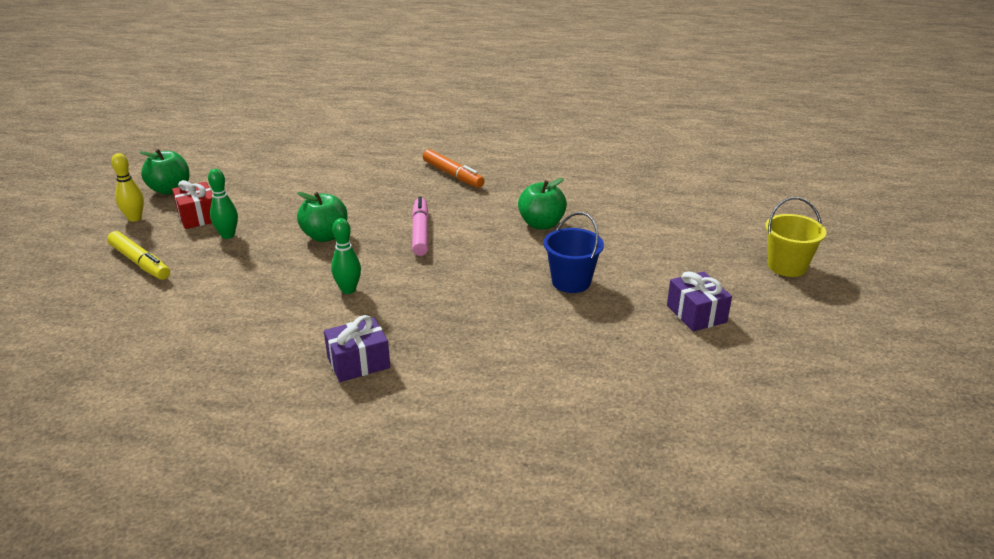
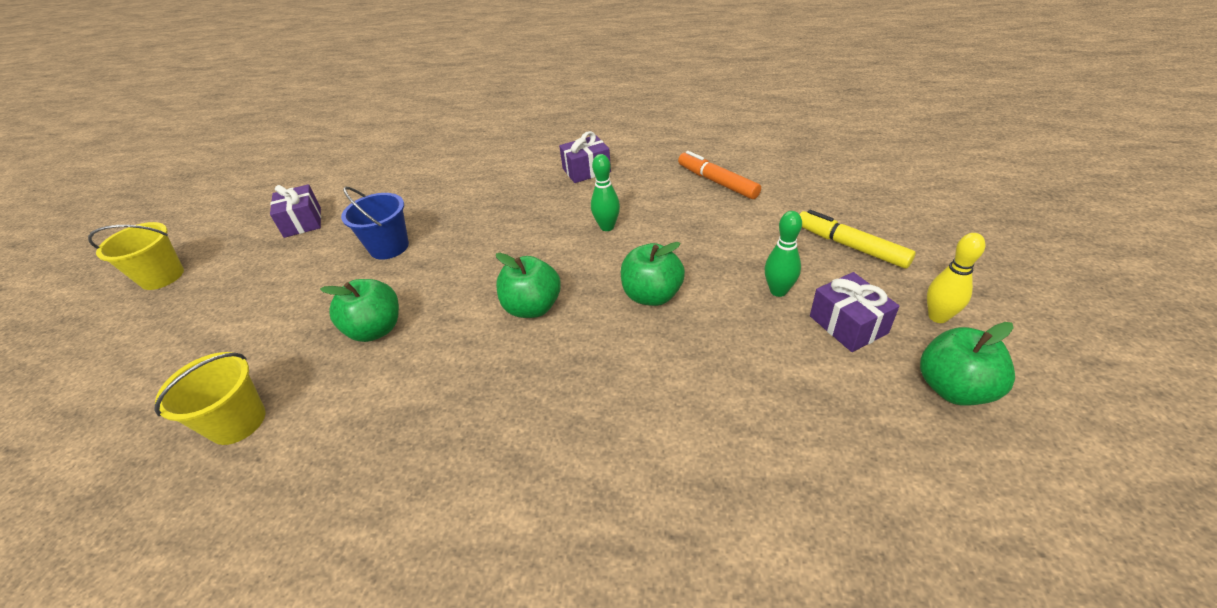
camera: 175 degrees left, 10 degrees up
red gift [172,180,212,229] -> purple gift [810,272,899,352]
pink marker [412,196,429,256] -> green apple [496,253,561,318]
orange marker [423,149,485,188] -> orange marker moved to [678,151,761,199]
none -> yellow bucket [154,352,265,445]

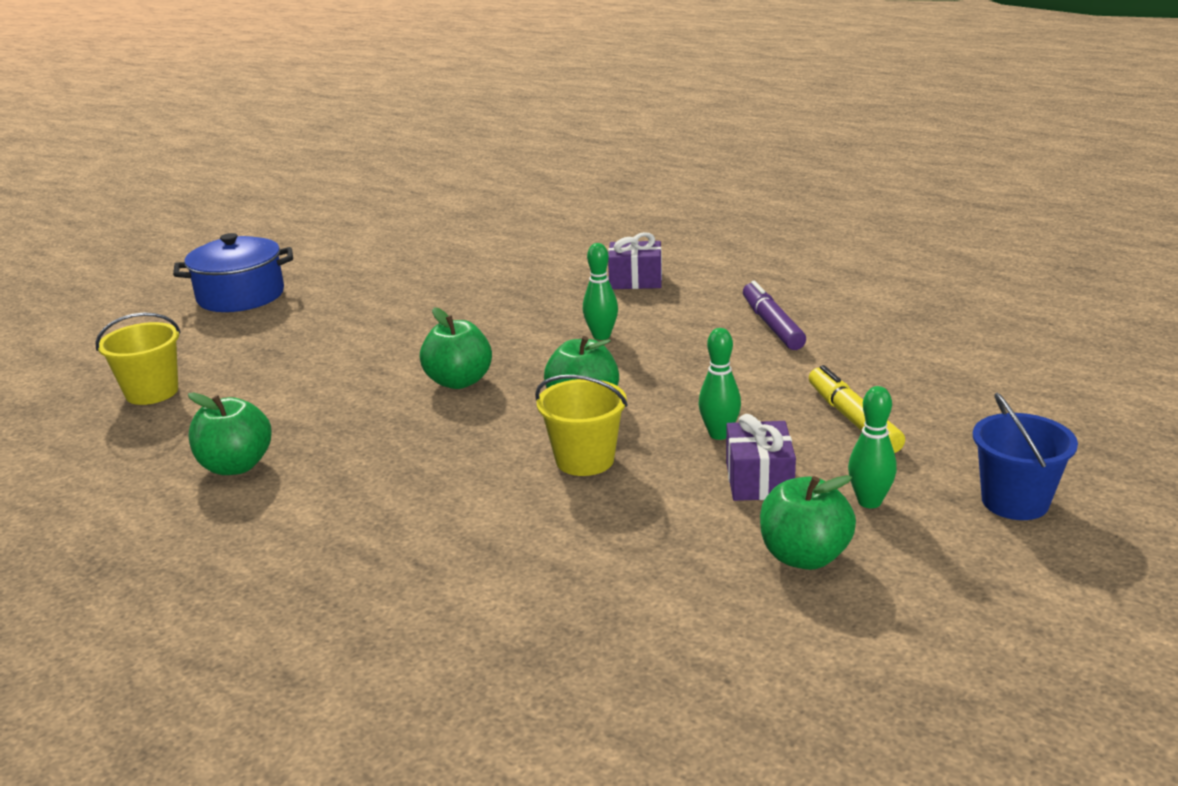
camera: 25 degrees right, 15 degrees down
yellow bucket [88,222,184,290] -> yellow bucket moved to [535,375,628,476]
purple gift [270,184,321,238] -> none
green apple [320,279,399,342] -> green apple moved to [188,392,272,475]
blue bucket [341,187,409,260] -> blue bucket moved to [973,393,1078,520]
orange marker [678,151,761,199] -> purple marker [743,281,806,350]
yellow bowling pin [927,233,985,323] -> green bowling pin [848,386,897,508]
none -> blue pot [173,233,293,312]

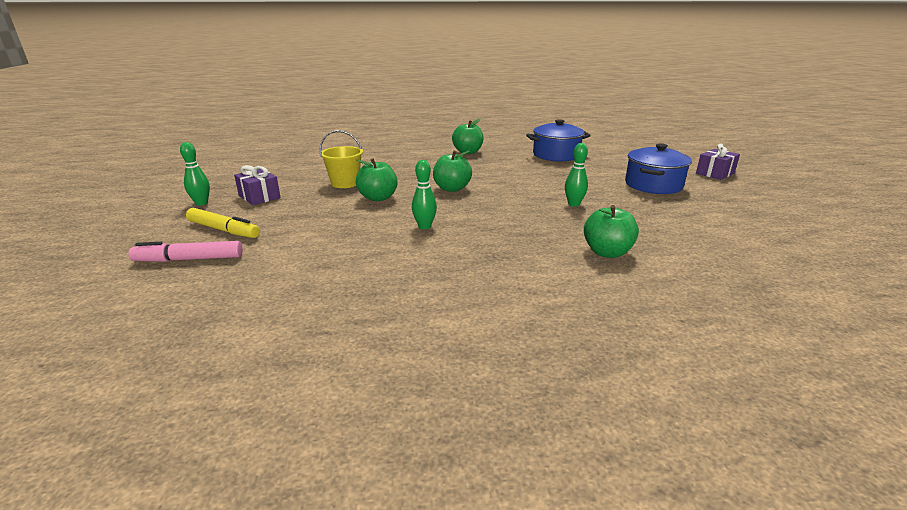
camera: 135 degrees right, 0 degrees up
yellow bucket [95,312,181,405] -> blue pot [526,119,591,162]
purple gift [608,232,662,289] -> purple gift moved to [696,144,740,180]
green bowling pin [698,328,741,440] -> green bowling pin moved to [565,143,588,207]
purple marker [743,281,806,350] -> none
green apple [760,475,856,570] -> green apple moved to [584,205,639,258]
blue bucket [973,393,1078,520] -> none
none -> pink marker [129,241,243,262]

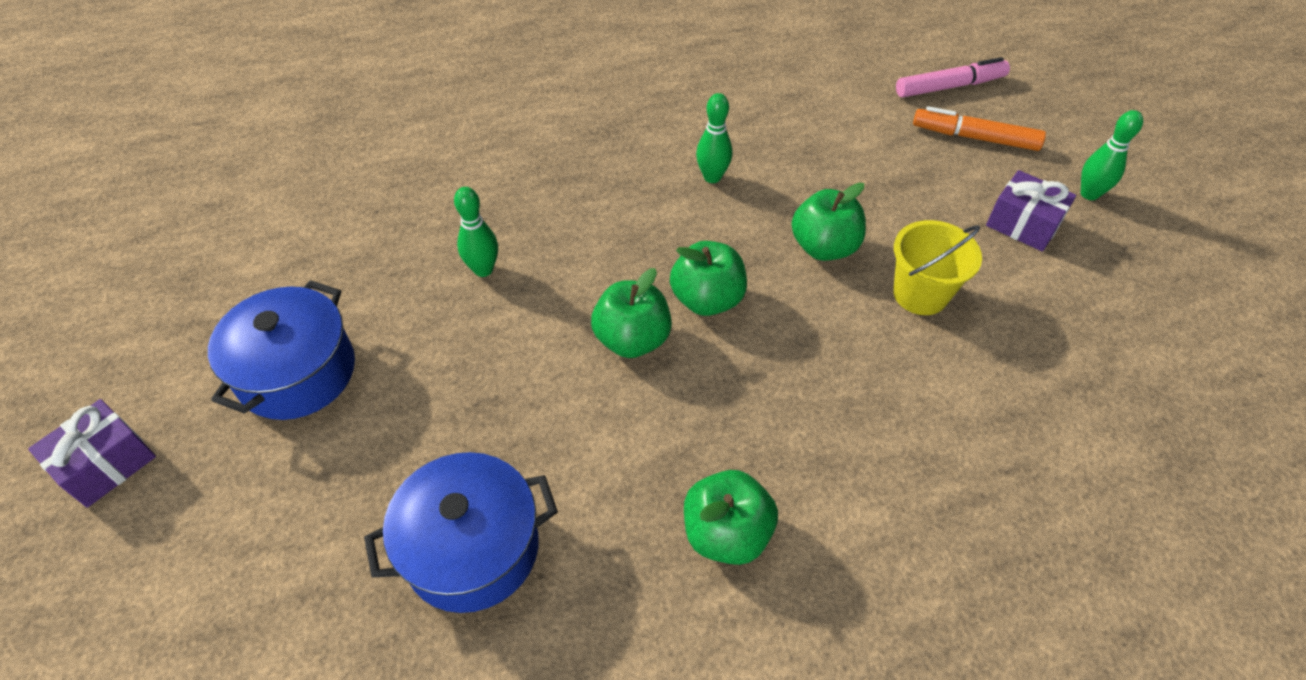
camera: 170 degrees right, 25 degrees up
yellow marker [186,208,260,238] -> orange marker [913,106,1046,151]
green apple [584,205,639,258] -> green apple moved to [591,268,672,358]

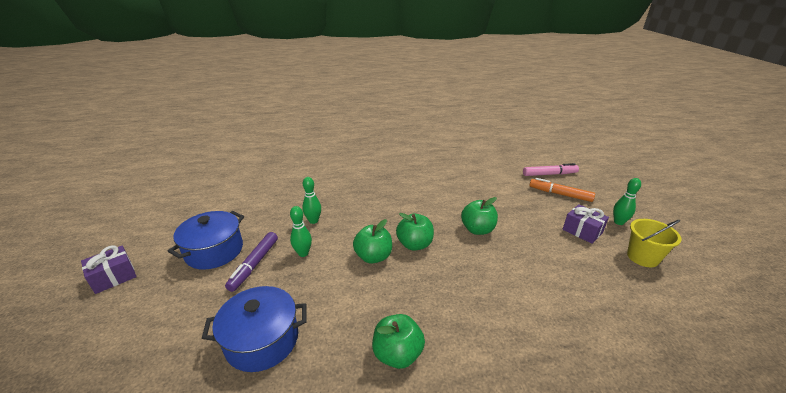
camera: 10 degrees right, 20 degrees down
green bowling pin [696,93,732,183] -> green bowling pin moved to [290,206,312,257]
yellow bucket [893,220,982,315] -> yellow bucket moved to [627,219,682,267]
none -> purple marker [225,232,278,292]

